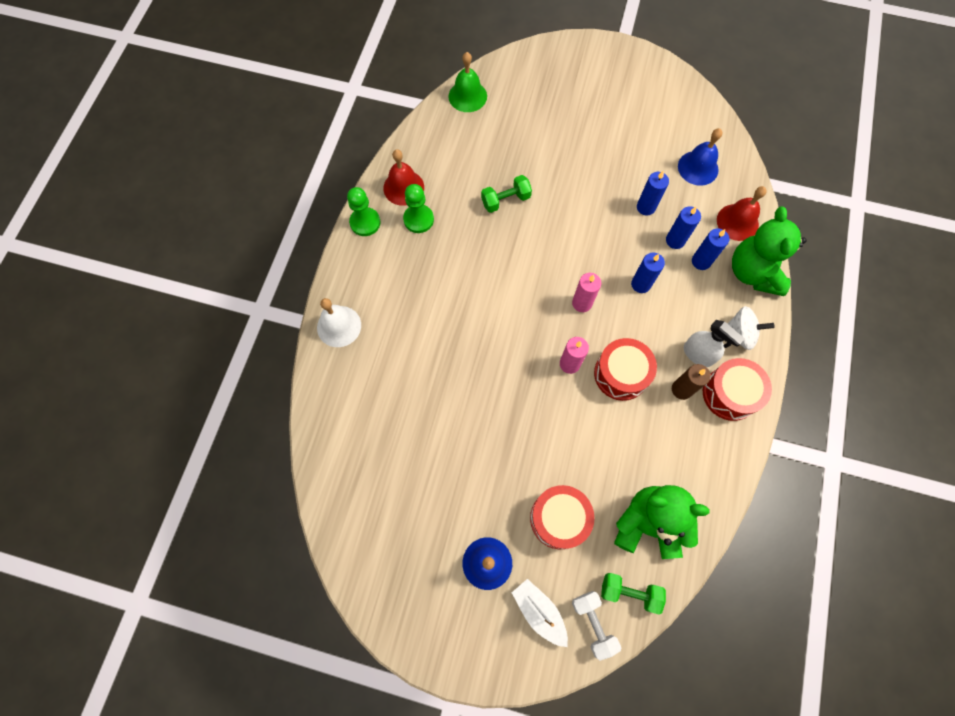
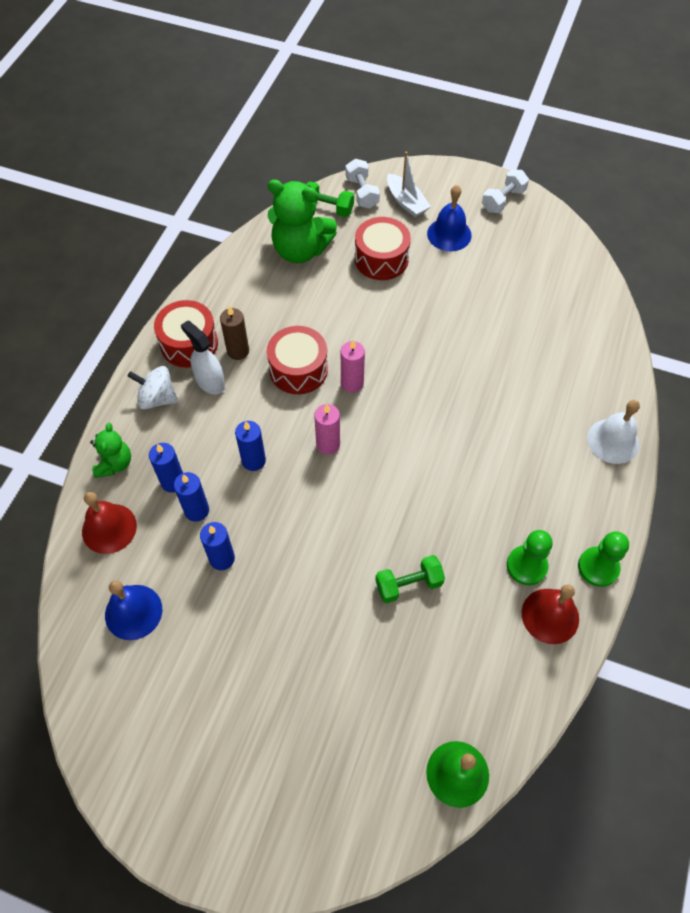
camera: 175 degrees left, 10 degrees down
green teddy bear [732,207,806,296] -> green teddy bear [90,423,131,478], size x0.54
none -> white dumbbell [482,169,529,213]

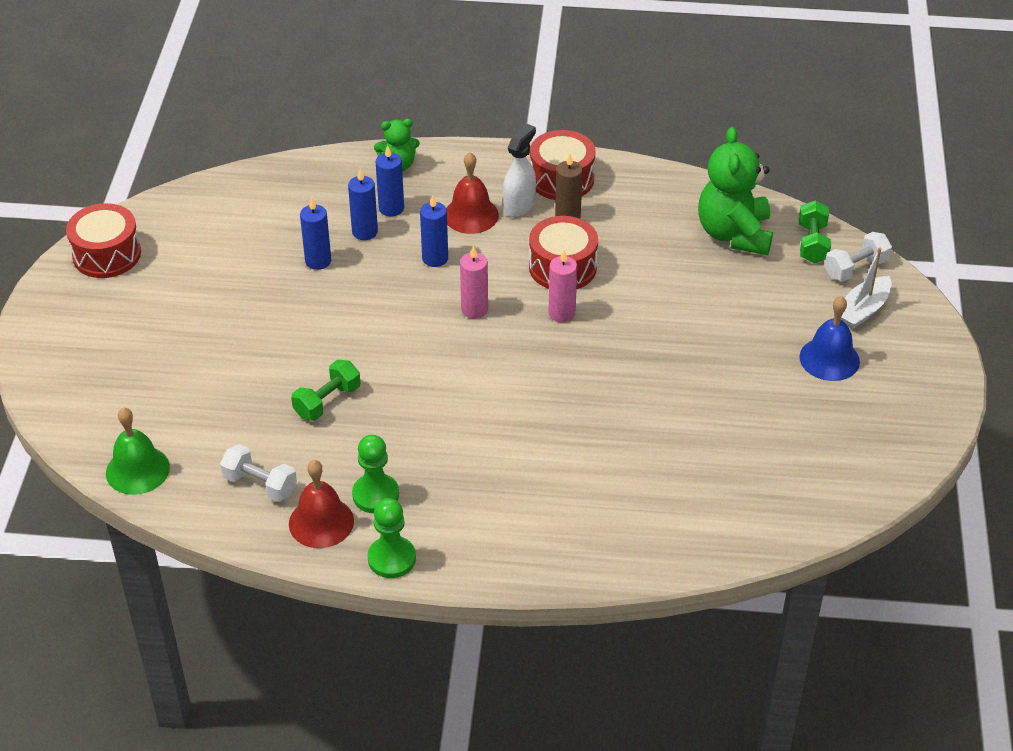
camera: 75 degrees right, 15 degrees down
red bell [82,492,137,554] -> red bell moved to [446,152,499,234]
blue bell [105,580,162,640] -> none
white spinning top [128,366,178,409] -> none
red drum [355,217,411,280] -> red drum moved to [66,203,141,278]
green dumbbell [375,555,445,603] -> green dumbbell turned 75 degrees clockwise [291,360,361,421]
white dumbbell [482,169,529,213] -> white dumbbell moved to [220,444,297,502]
white bell [587,400,640,464] -> none

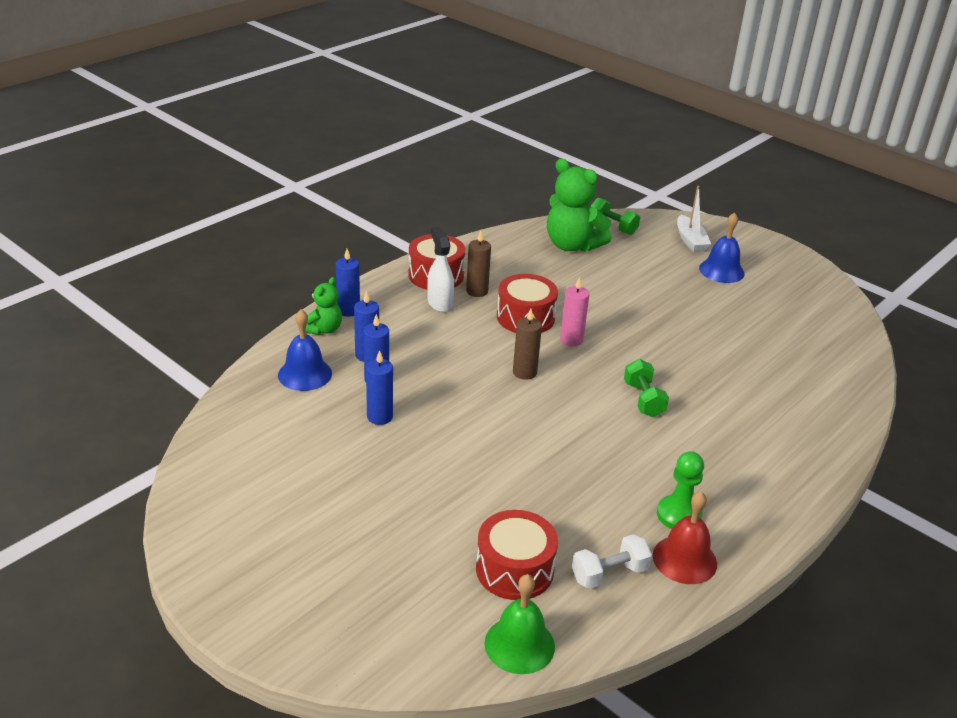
camera: 55 degrees left, 10 degrees down
red drum [66,203,141,278] -> red drum moved to [476,510,558,600]
green dumbbell [291,360,361,421] -> green dumbbell moved to [624,359,669,417]
green pawn [367,498,416,578] -> none
blue candle [420,195,448,267] -> blue candle moved to [336,249,360,317]
red bell [446,152,499,234] -> none
pink candle [460,246,488,319] -> brown candle [513,309,542,380]
white dumbbell [825,232,892,281] -> none
none -> blue bell [278,309,332,391]

